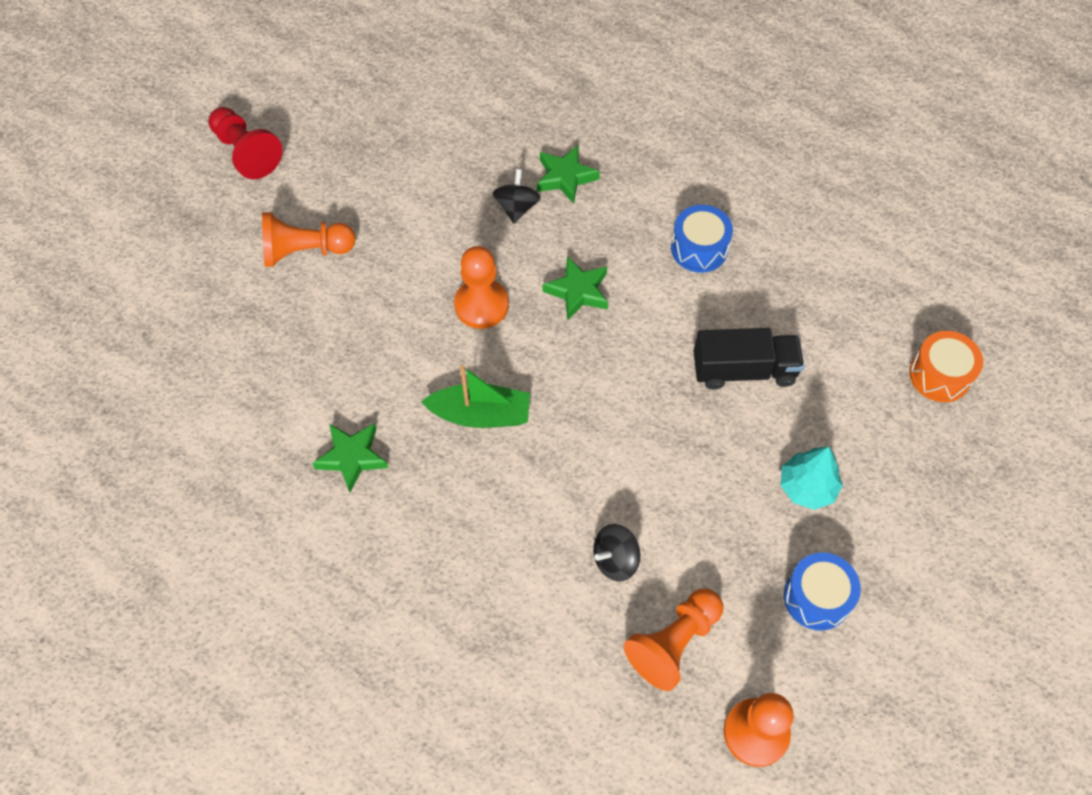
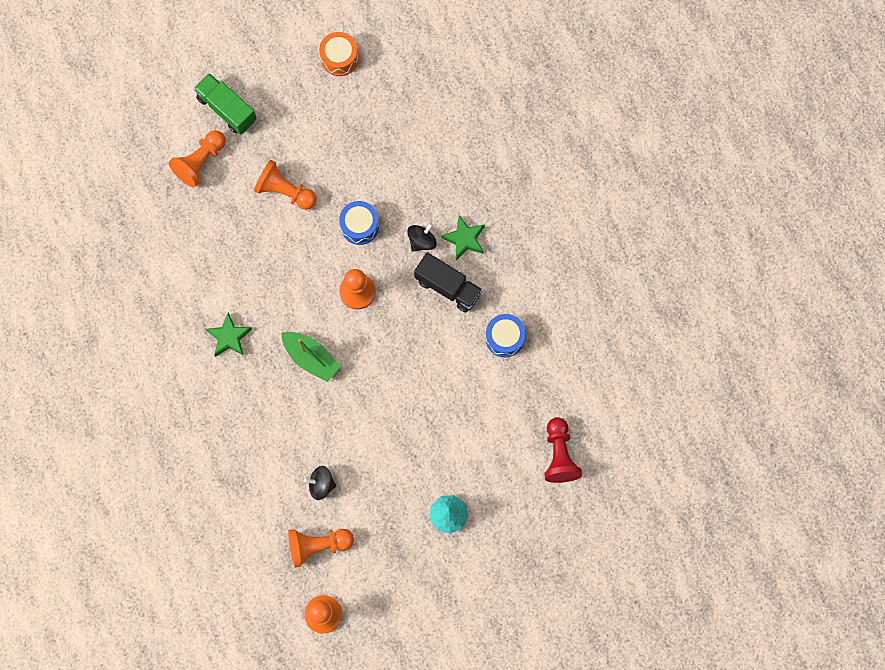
camera: 35 degrees right, 15 degrees up
red pawn [208,107,283,179] -> red pawn moved to [544,417,582,483]
green star [543,256,608,320] -> none
black truck [693,328,804,389] -> black truck moved to [414,252,482,312]
blue drum [784,552,861,631] -> blue drum moved to [339,201,379,245]
orange drum [909,331,983,402] -> orange drum moved to [319,32,358,76]
none -> orange pawn [169,130,226,188]
none -> green truck [193,73,257,135]

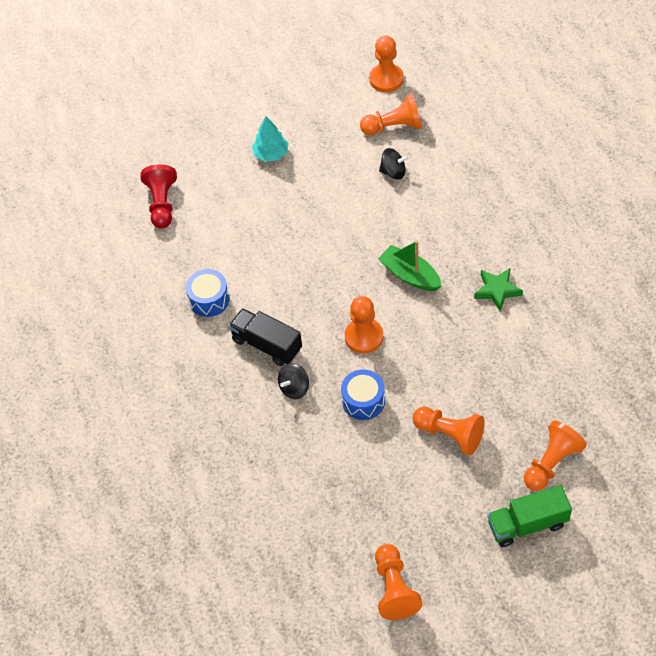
camera: 175 degrees left, 20 degrees down
green truck [193,73,257,135] -> green truck turned 120 degrees clockwise [488,485,572,547]
orange drum [319,32,358,76] -> orange pawn [375,544,423,620]
green star [441,216,485,260] -> none

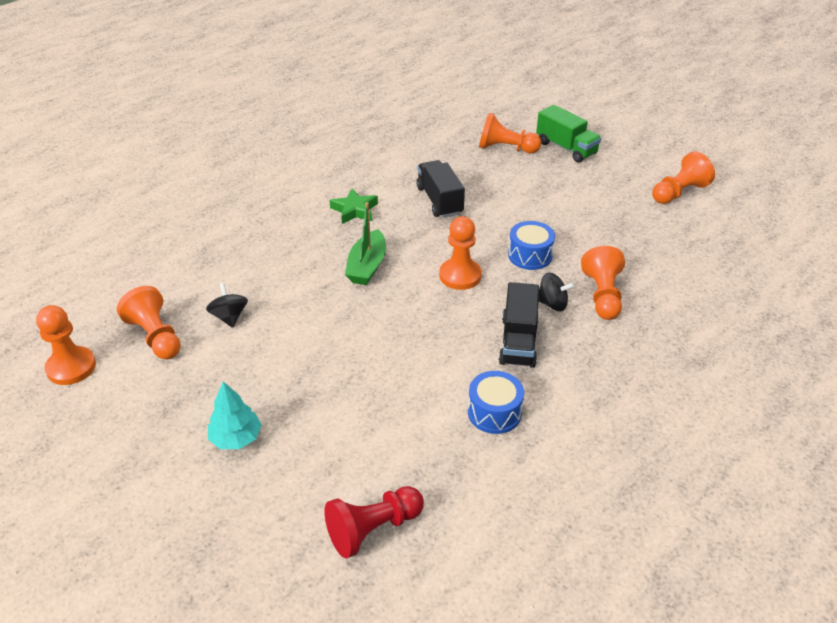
camera: 120 degrees left, 15 degrees down
orange pawn [413,407,485,455] -> orange pawn moved to [581,246,625,320]
none -> black truck [416,160,465,218]

